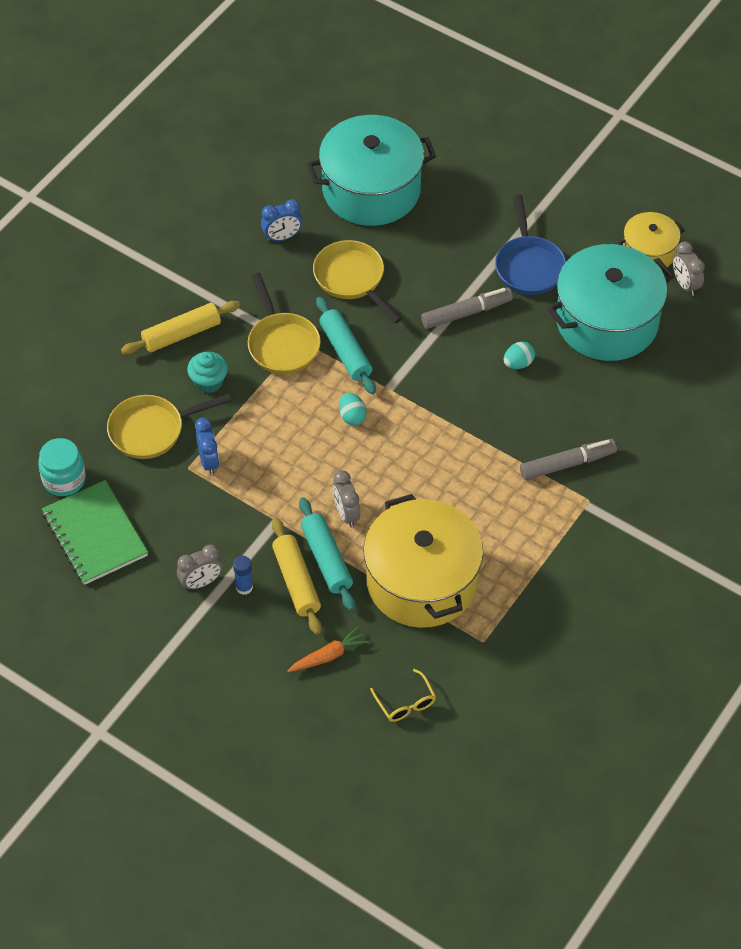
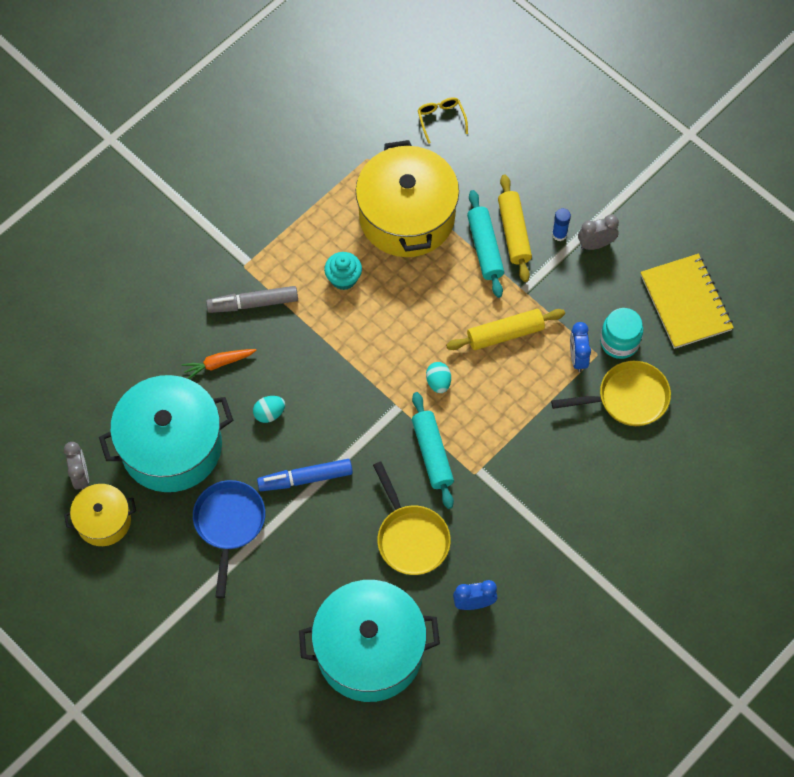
camera: 170 degrees left, 10 degrees up
turquoise jar [38,438,86,496] -> turquoise jar moved to [600,308,643,359]
green notebook [42,480,148,585] -> yellow notebook [640,254,734,349]
yellow rolling pin [121,301,240,355] -> yellow rolling pin moved to [446,309,565,350]
turquoise cupcake [187,352,228,393] -> turquoise cupcake moved to [324,252,362,290]
yellow pan [248,273,321,374] -> none
orange carrot [288,627,368,672] -> orange carrot moved to [182,349,257,379]
grey clock [333,470,360,527] -> none
grey marker [421,288,513,329] -> blue marker [257,459,353,491]

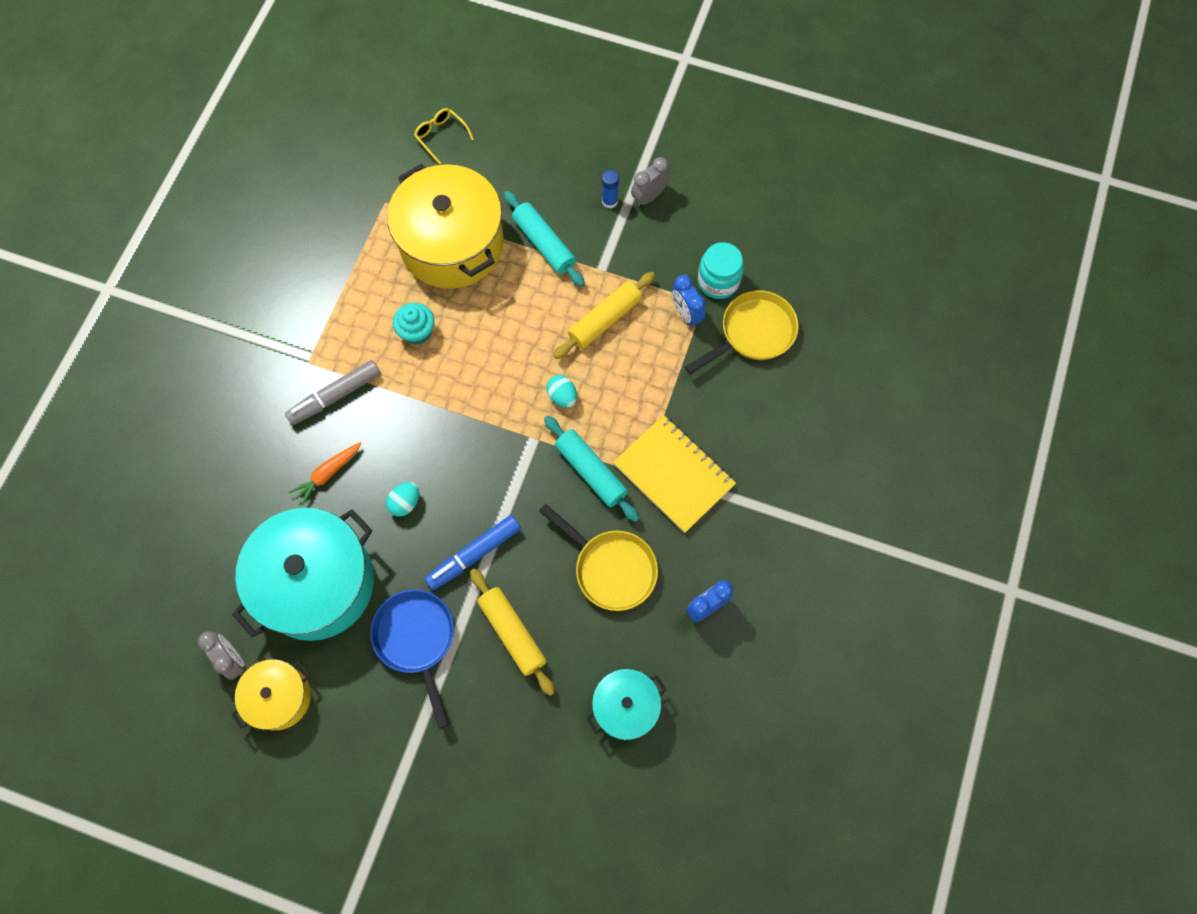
camera: 25 degrees left, 5 degrees up
turquoise pot [299,580,440,702] -> turquoise pot [587,669,666,740], size x0.53
yellow rolling pin [498,174,532,282] -> yellow rolling pin moved to [470,569,555,696]
yellow notebook [640,254,734,349] -> yellow notebook moved to [613,415,736,533]

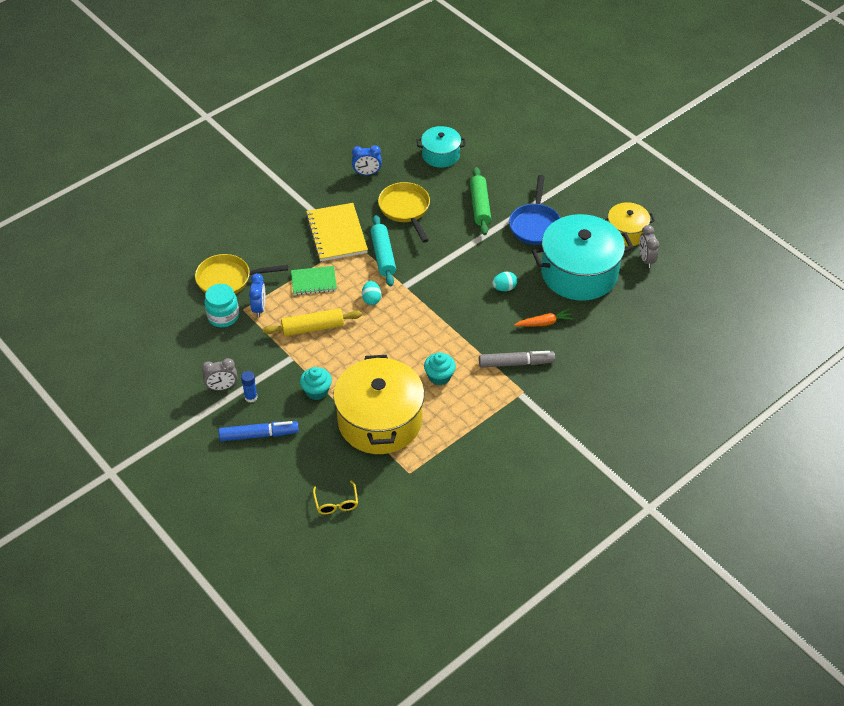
camera: 150 degrees left, 20 degrees down
blue marker [425,515,521,590] -> blue marker moved to [219,421,299,441]
yellow rolling pin [470,569,555,696] -> green rolling pin [470,167,491,235]
turquoise rolling pin [504,191,585,287] -> turquoise cupcake [300,367,332,400]
none -> green notebook [291,266,337,295]

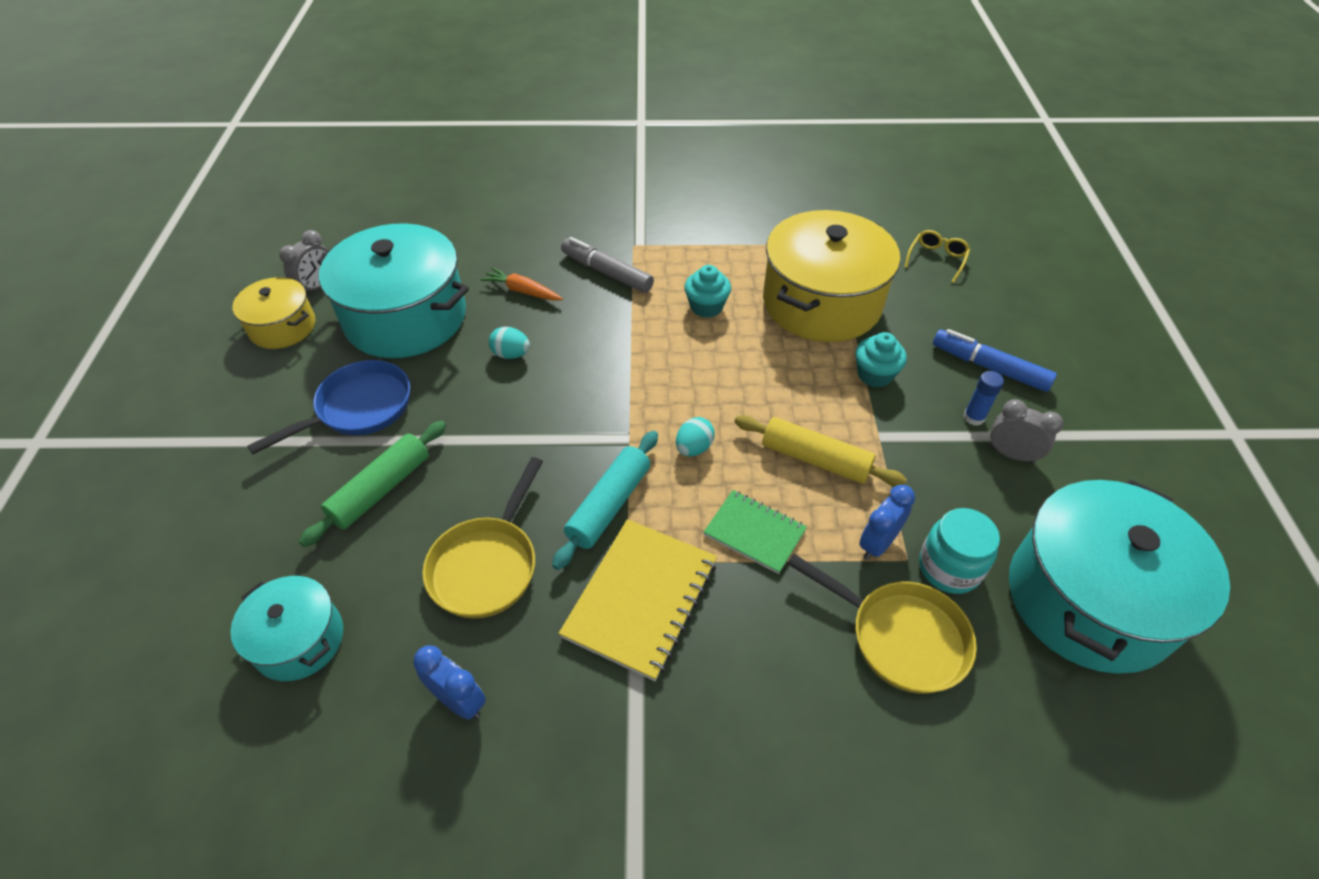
camera: 140 degrees left, 0 degrees up
none -> turquoise pot [1009,479,1230,674]

